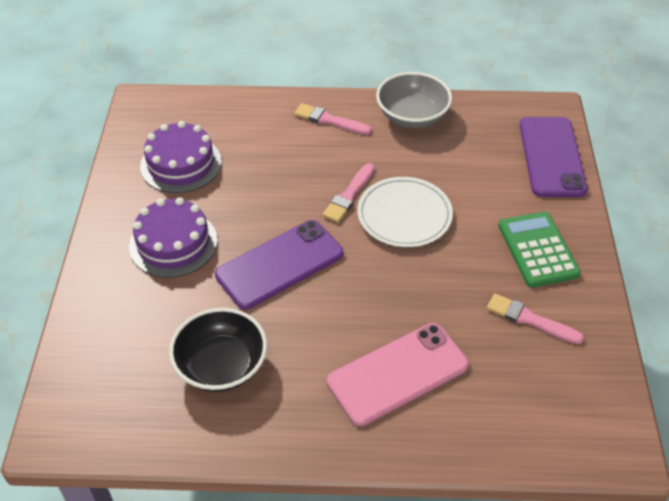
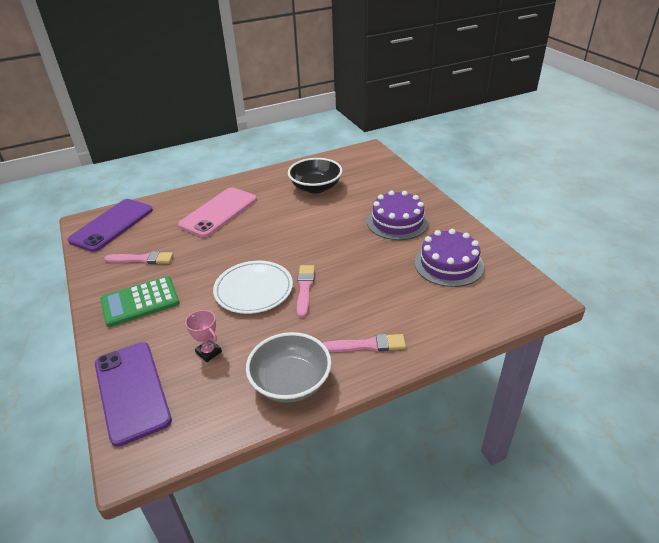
camera: 155 degrees right, 10 degrees down
purple phone [215,220,343,310] -> purple phone moved to [68,199,153,252]
green calculator [498,212,581,287] -> green calculator turned 105 degrees clockwise [100,276,179,327]
none -> pink trophy [185,310,222,362]

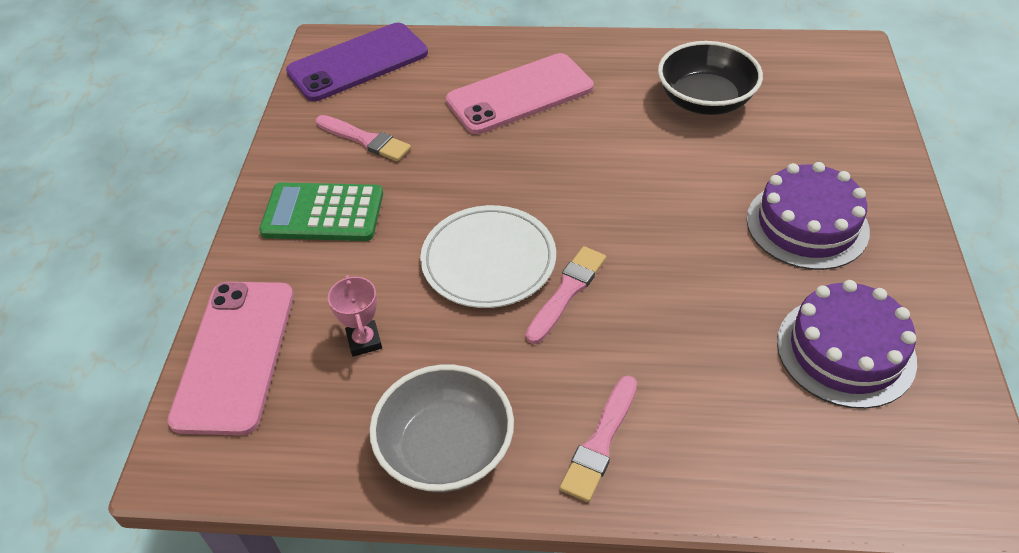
camera: 30 degrees right, 10 degrees up
purple phone [95,342,172,447] -> pink phone [167,282,294,436]
pink brush [323,334,406,352] -> pink brush turned 90 degrees clockwise [560,375,637,502]

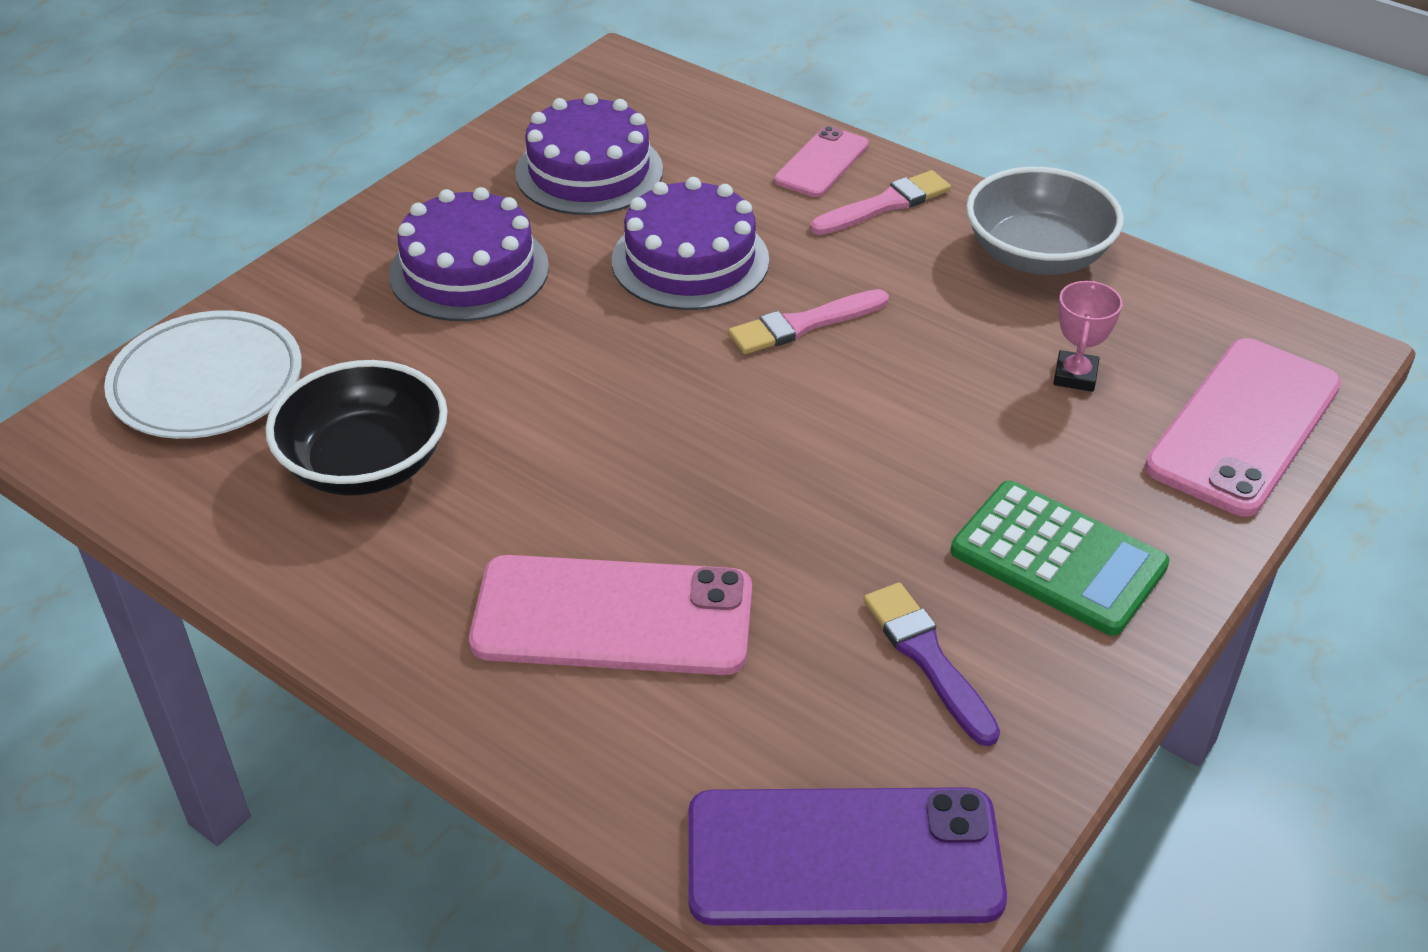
camera: 150 degrees left, 5 degrees down
pink brush [316,115,411,161] -> purple brush [864,583,1000,746]
white plate [420,205,556,308] -> white plate moved to [104,310,302,439]
none -> purple cake [612,177,769,310]
none -> pink phone [774,126,869,197]

